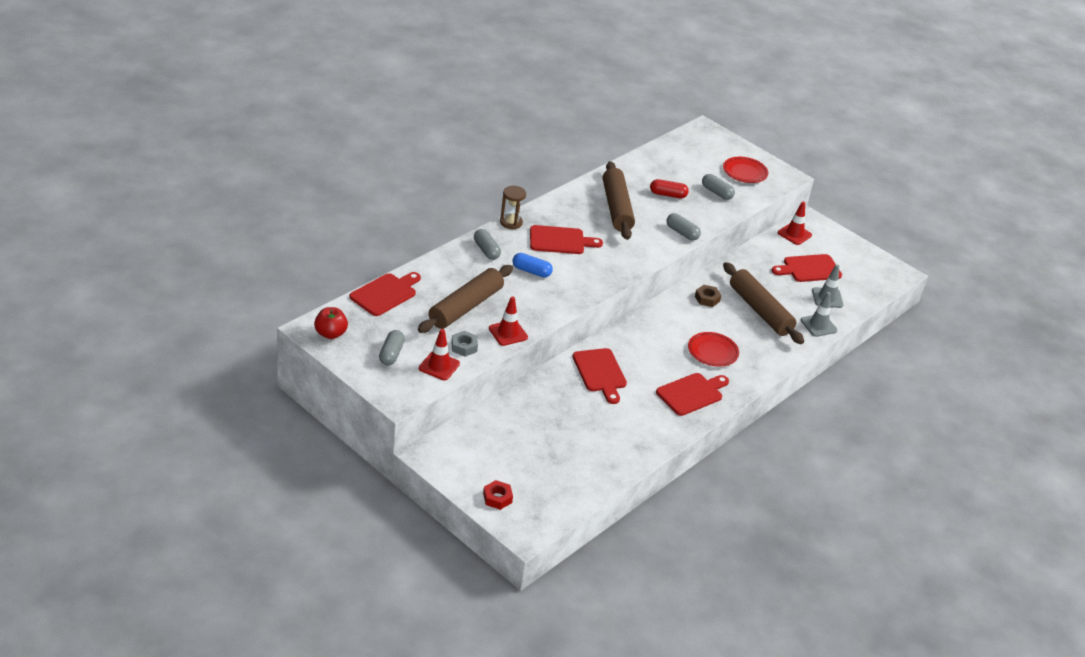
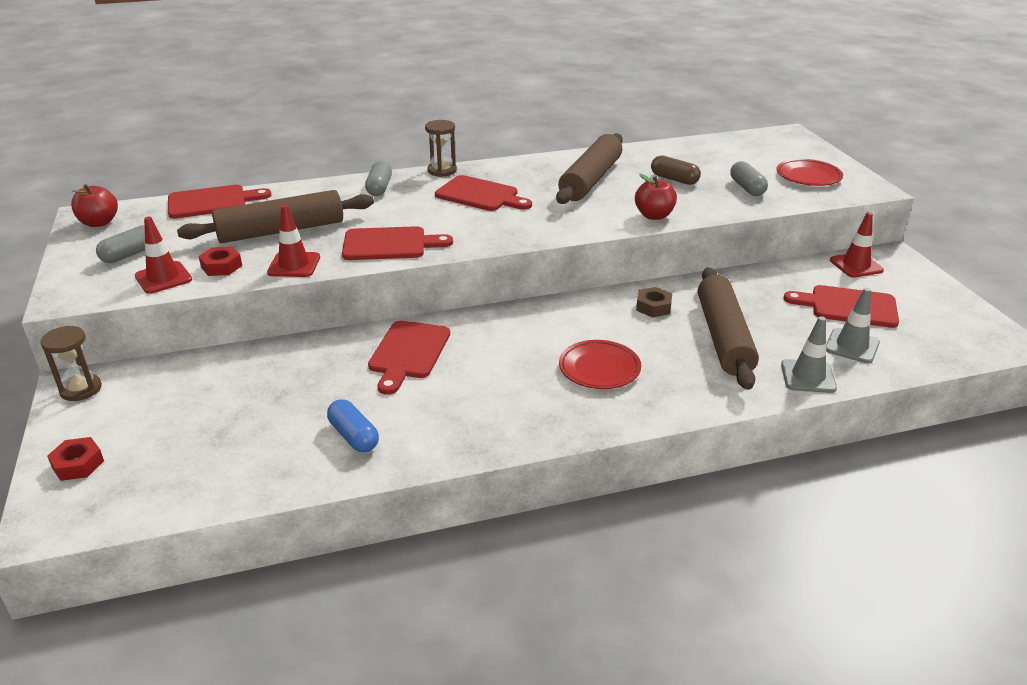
camera: 35 degrees right, 5 degrees down
grey nut [452,331,478,357] -> red nut [198,246,242,276]
blue capsule [513,253,553,278] -> blue capsule moved to [327,399,379,452]
red capsule [650,179,689,199] -> brown capsule [651,155,701,185]
red cutting board [656,373,729,416] -> red cutting board moved to [342,226,453,260]
grey capsule [667,213,701,241] -> red apple [635,174,677,220]
none -> brown hourglass [40,326,102,401]

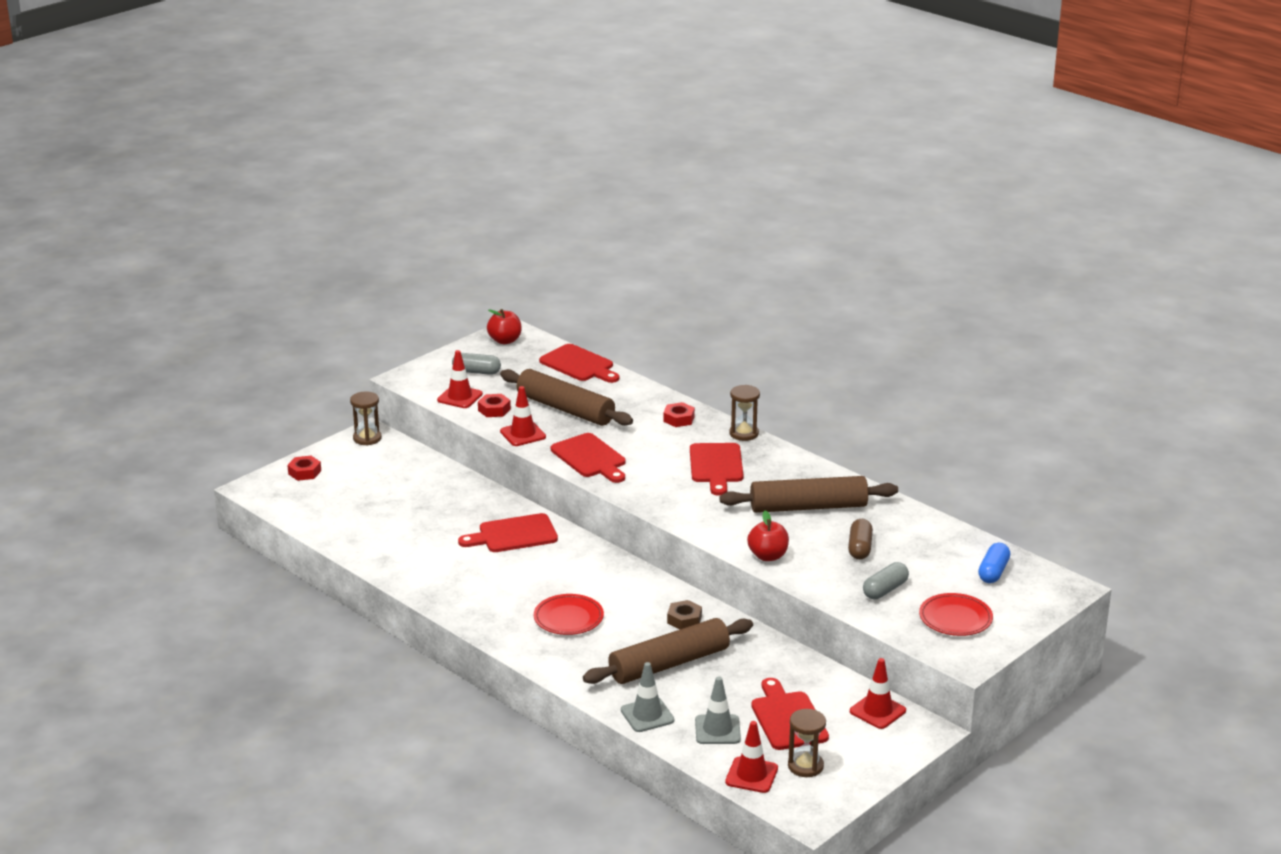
camera: 60 degrees right, 5 degrees down
blue capsule [327,399,379,452] -> blue capsule moved to [978,543,1010,583]
grey capsule [365,161,392,196] -> red nut [663,402,695,427]
none -> red traffic cone [725,721,778,793]
none -> brown hourglass [788,709,826,777]

